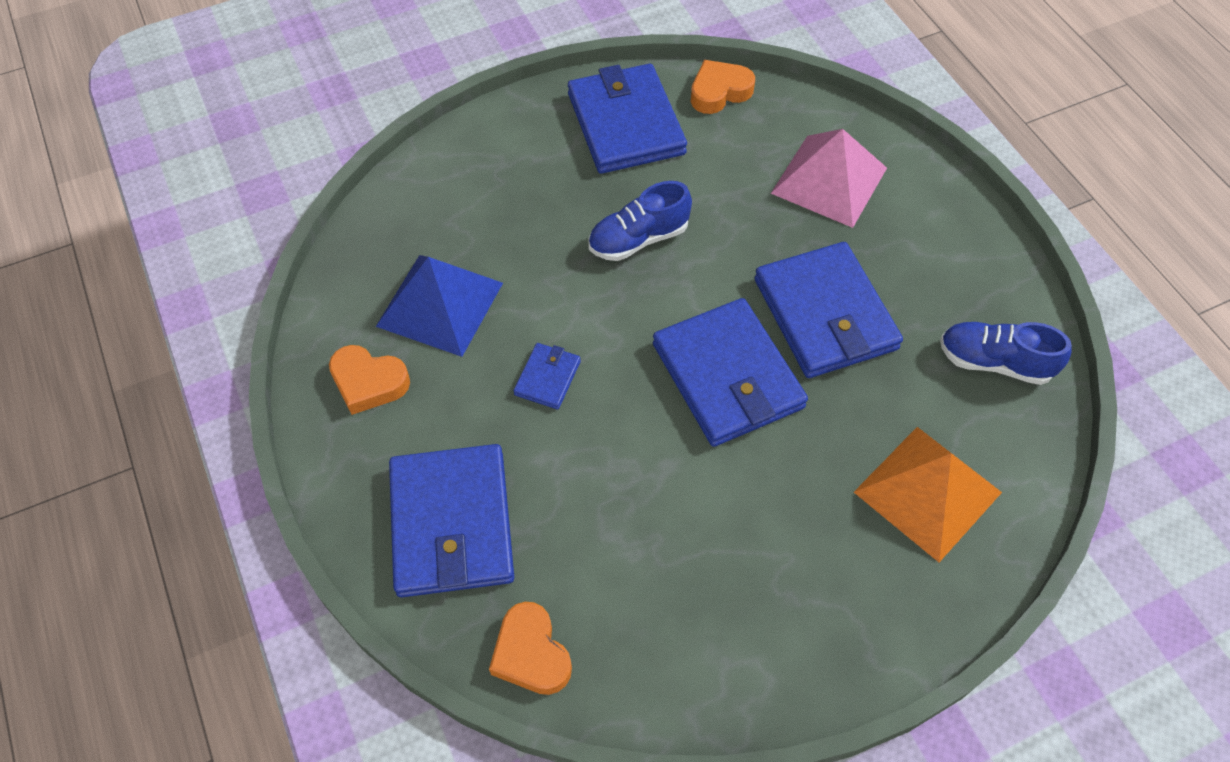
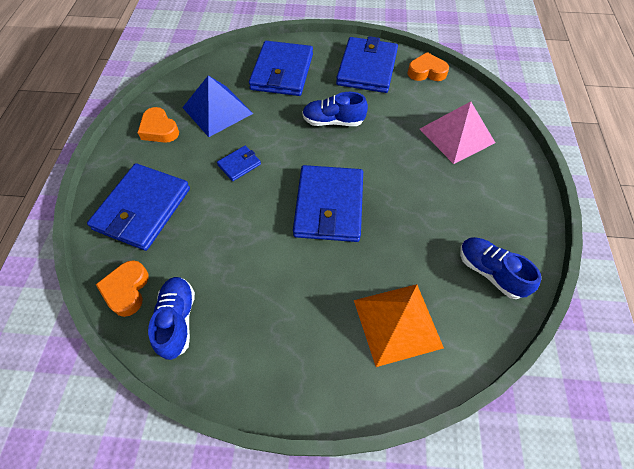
camera: 30 degrees right, 0 degrees up
blue wallet [754,242,903,378] -> blue wallet moved to [249,41,313,96]
none -> blue shoe [148,277,195,360]

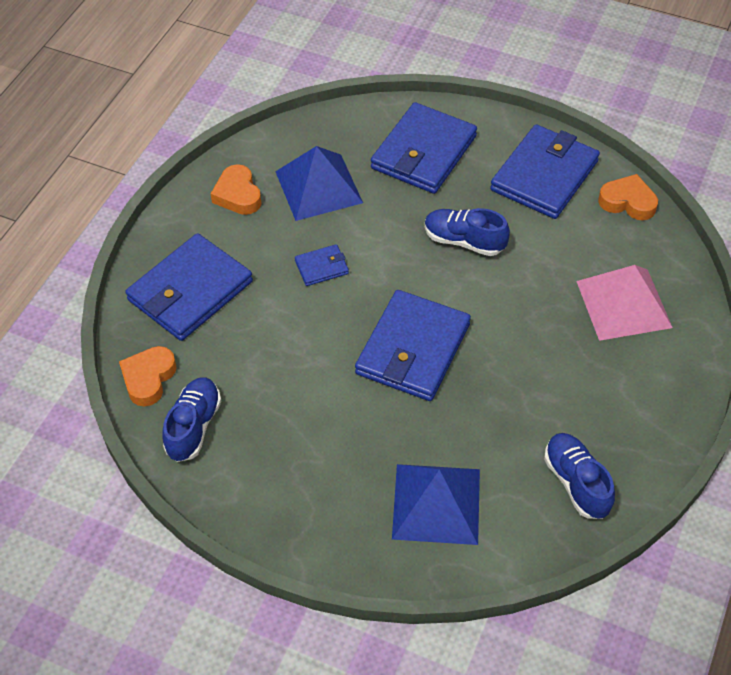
camera: 20 degrees right, 5 degrees down
orange pyramid [354,284,444,367] -> blue pyramid [392,464,480,545]

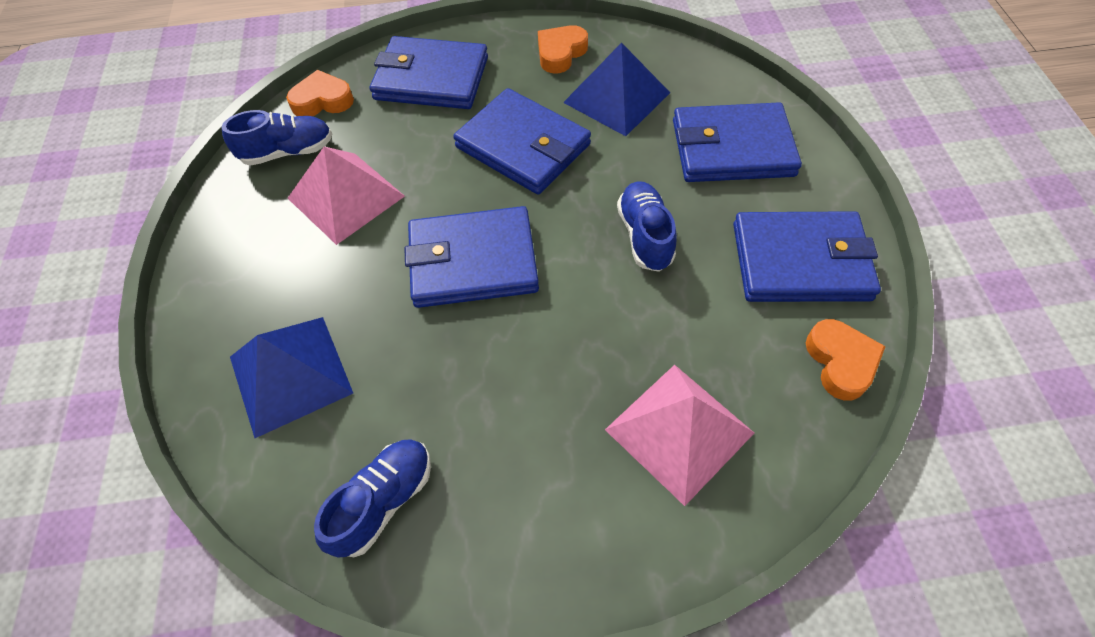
camera: 60 degrees right, 5 degrees up
blue wallet [295,244,349,286] -> blue wallet [453,88,591,195], size x2.18
none -> pink pyramid [288,146,405,245]

